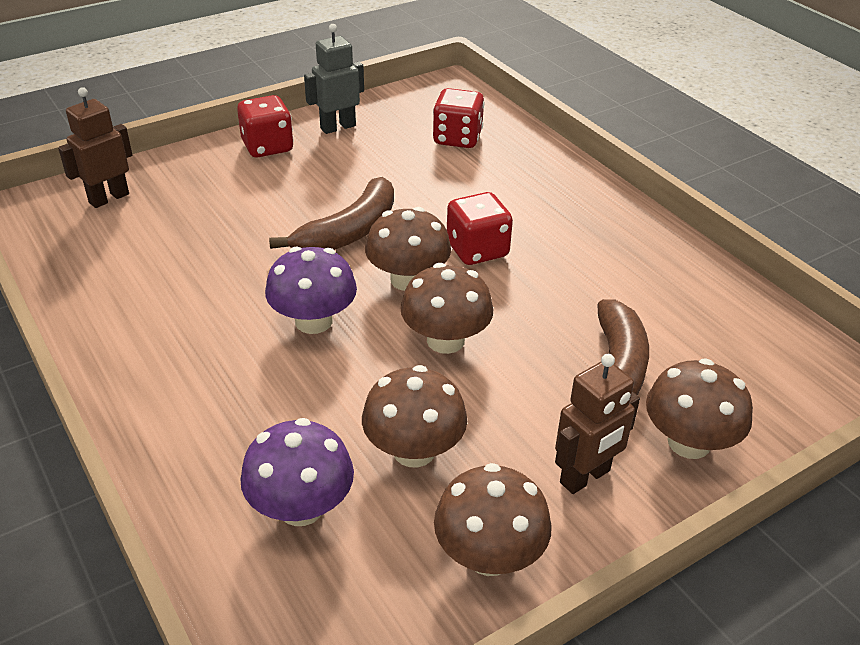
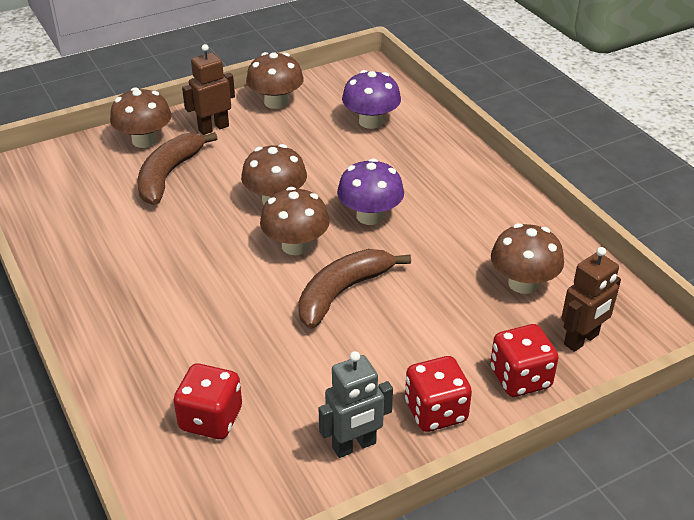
camera: 175 degrees left, 0 degrees up
brown mushroom [362,365,467,468] -> brown mushroom moved to [491,223,564,294]
red dice [447,192,513,265] -> red dice moved to [490,324,559,397]

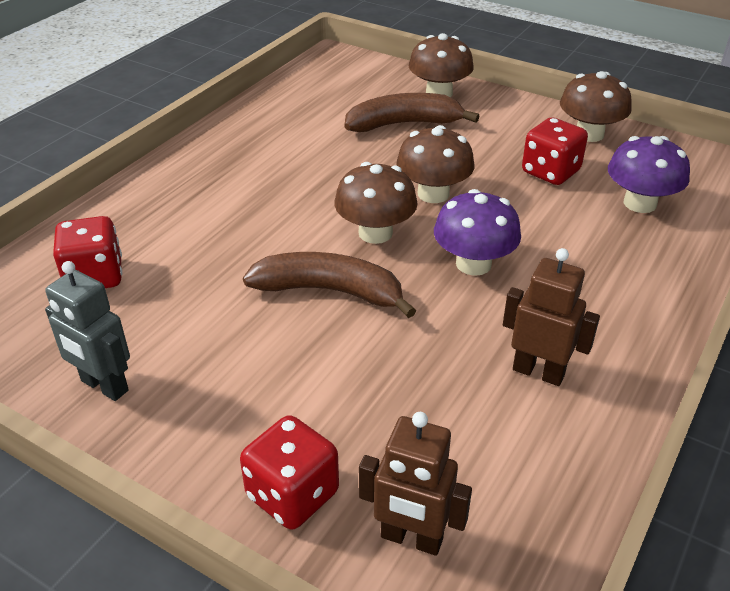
camera: 60 degrees right, 0 degrees up
brown robot [182,44,235,135] -> brown robot moved to [503,248,600,386]
red dice [405,356,472,432] -> red dice moved to [522,117,588,185]
brown mushroom [491,223,564,294] -> none

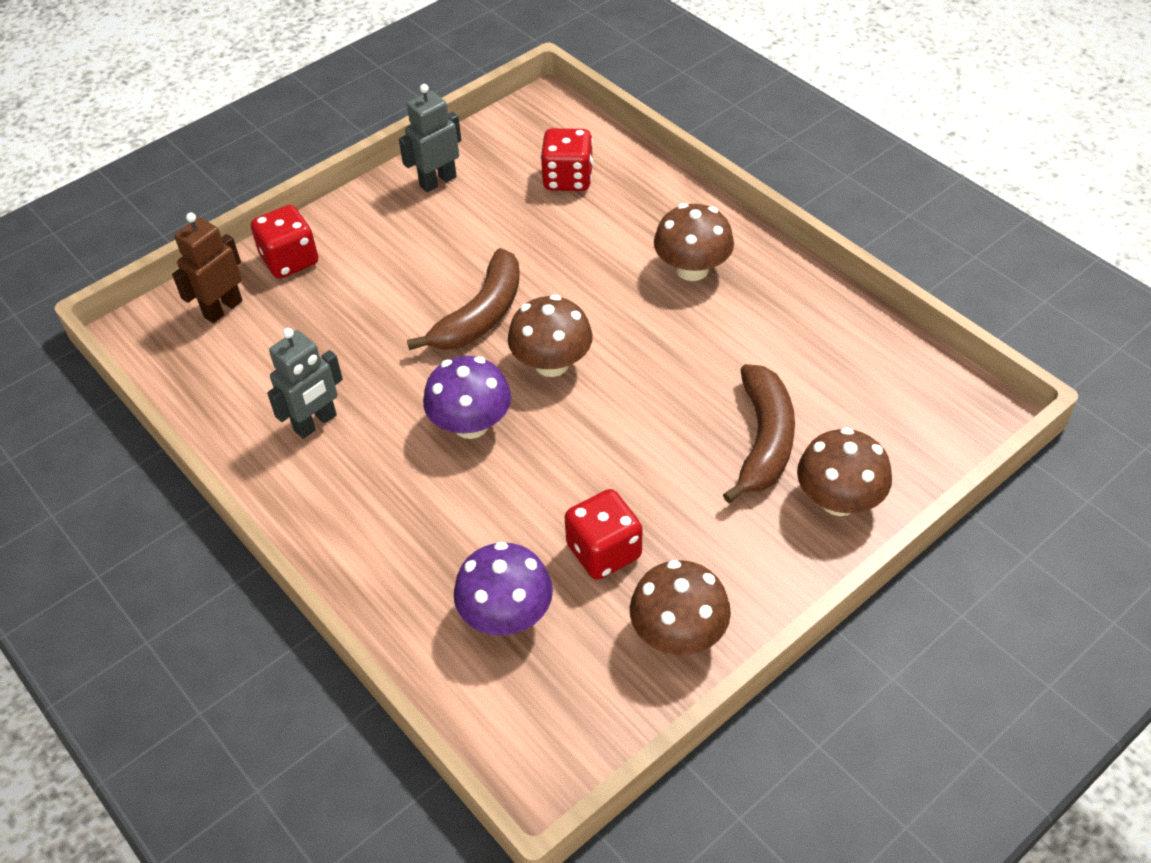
camera: 110 degrees right, 10 degrees up
brown mushroom [396,125,474,203] -> brown mushroom moved to [654,203,734,281]
brown robot [503,248,600,386] -> grey robot [267,328,343,439]

